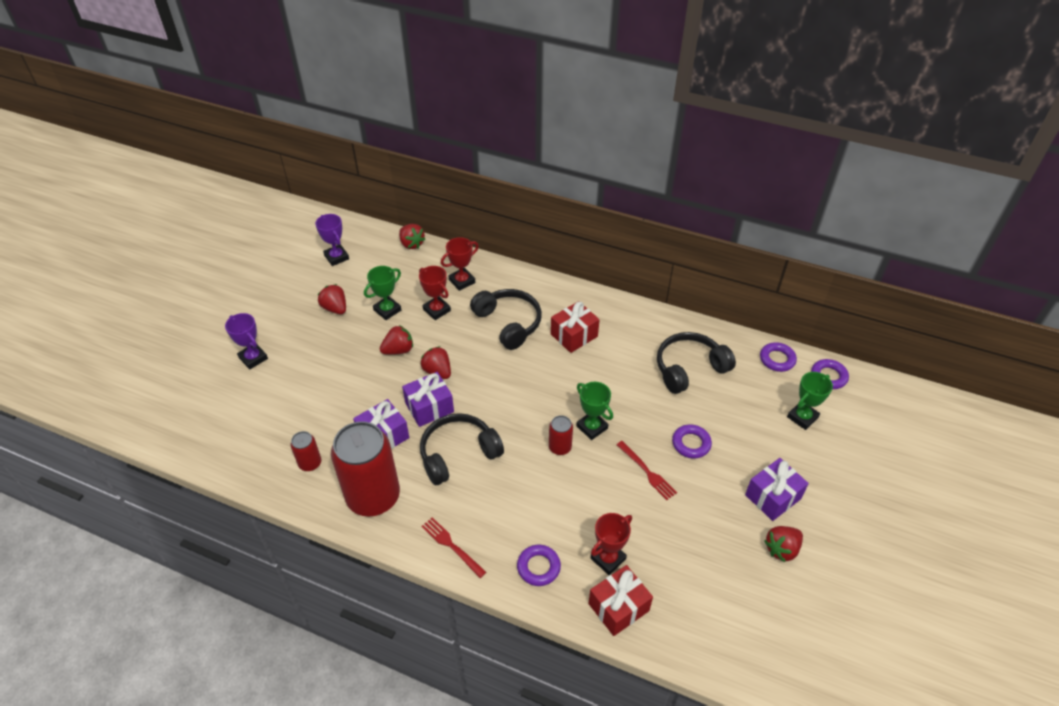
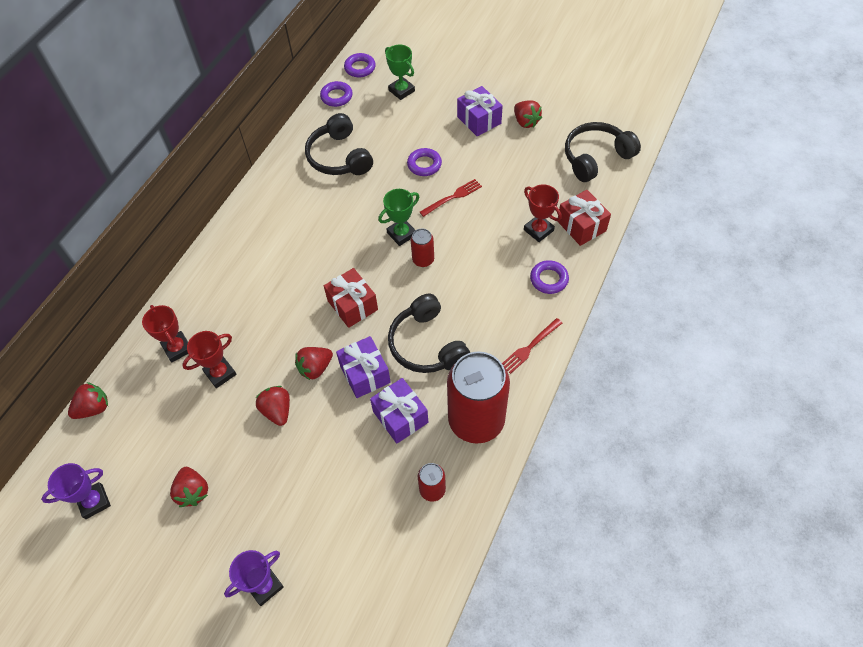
camera: 85 degrees left, 10 degrees up
red strawberry [318,284,346,314] -> red strawberry turned 75 degrees counterclockwise [170,467,208,507]
green trophy [364,266,401,320] -> none
black headphones [470,289,542,350] -> black headphones moved to [565,122,641,182]
red gift [551,301,600,353] -> red gift moved to [324,268,378,328]

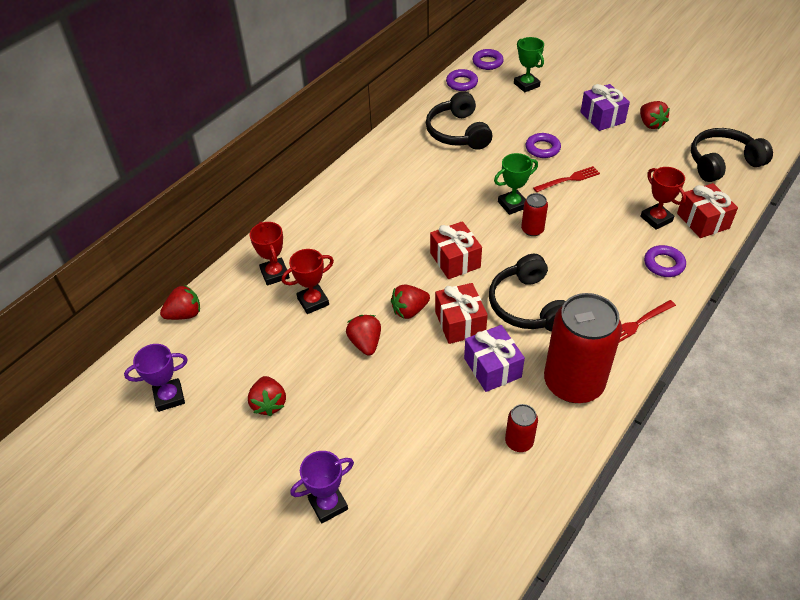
camera: 10 degrees right, 10 degrees down
purple gift [336,336,391,398] -> red gift [435,283,488,344]

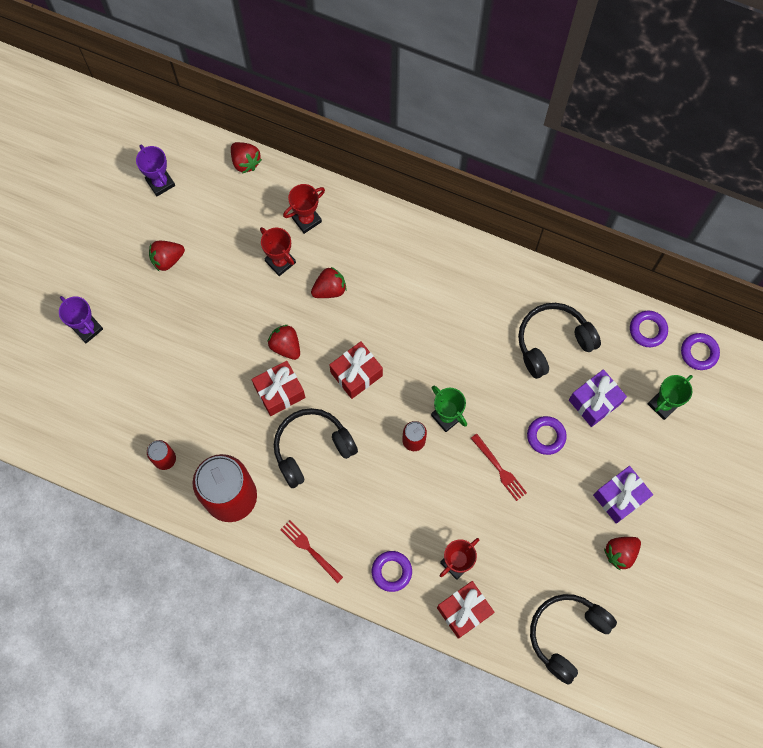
camera: 75 degrees right, 25 degrees up
red strawberry [346,315,381,356] -> red strawberry moved to [311,267,347,298]
purple gift [464,325,525,392] -> purple gift moved to [569,369,627,427]
black headphones [691,128,773,182] -> black headphones turned 105 degrees counterclockwise [530,594,617,685]

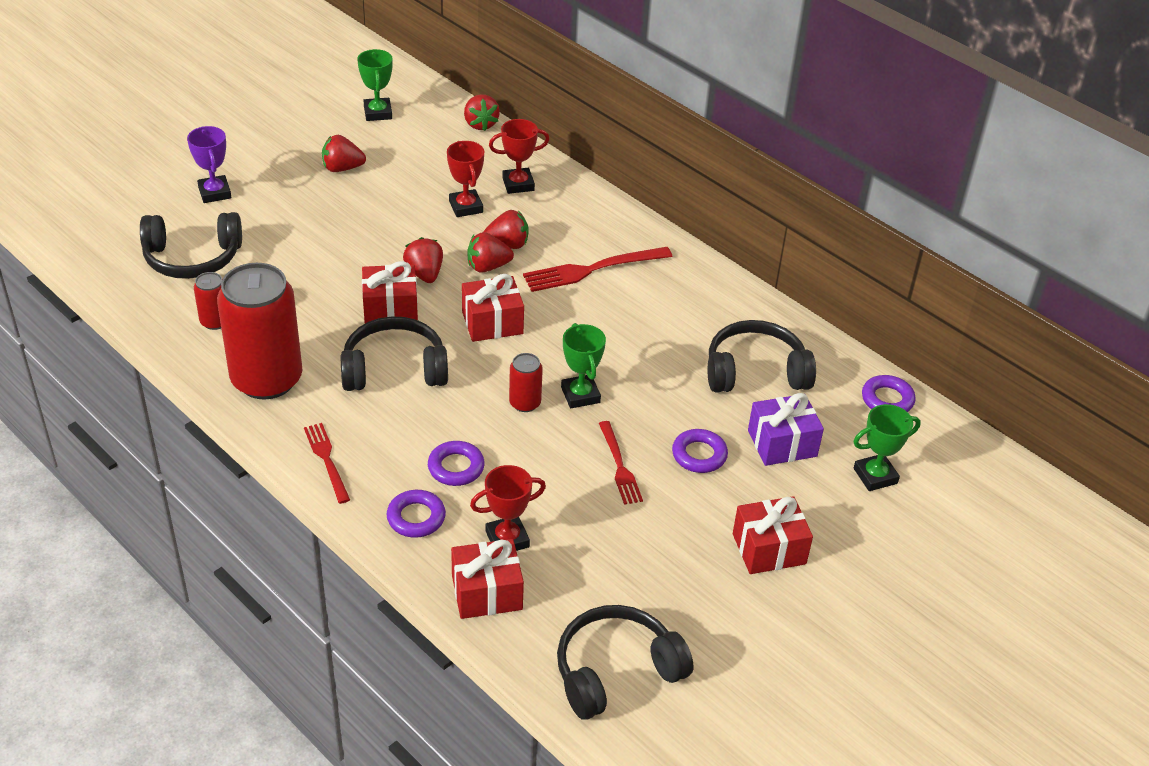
camera: 20 degrees right, 30 degrees down
purple trophy [136,144,175,196] -> green trophy [357,49,393,121]
purple gift [593,466,653,524] -> red gift [733,496,813,574]
red strawberry [604,537,641,571] -> red strawberry moved to [468,232,514,273]
purple ring [681,333,720,370] -> purple ring moved to [428,441,485,486]
none -> black headphones [140,212,242,279]
none -> red fork [523,247,673,292]

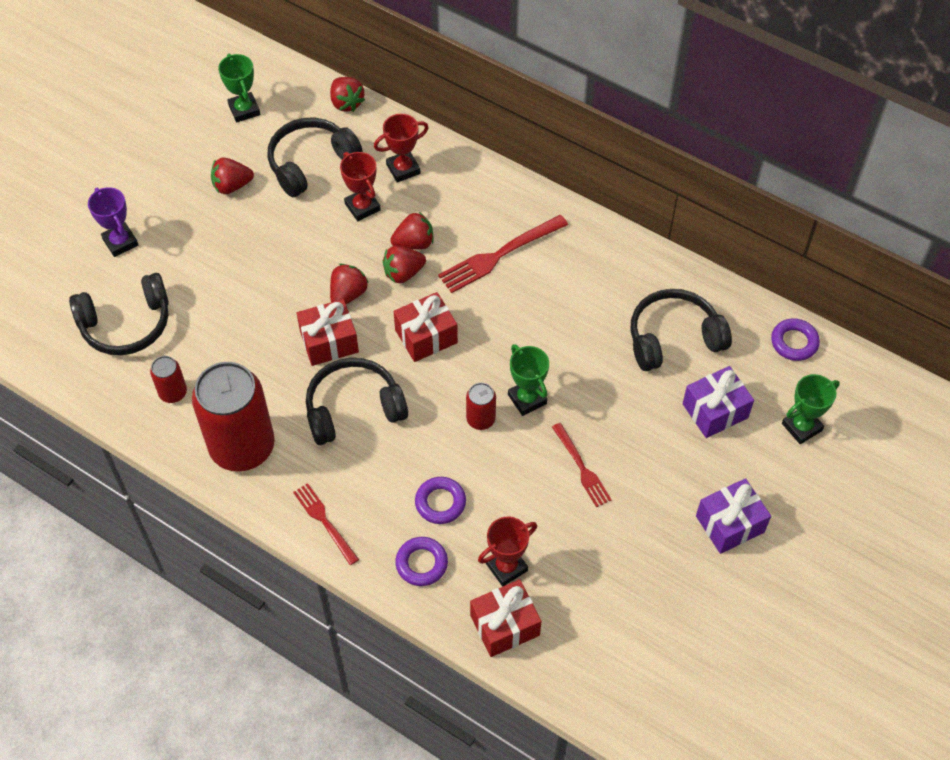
camera: 10 degrees left, 15 degrees up
red strawberry [403,237,443,283] -> red strawberry turned 60 degrees clockwise [330,264,368,304]
black headphones [557,605,694,720] -> black headphones moved to [267,117,363,197]
purple ring [672,429,728,473] -> none
red gift [733,496,813,574] -> purple gift [696,478,771,554]

